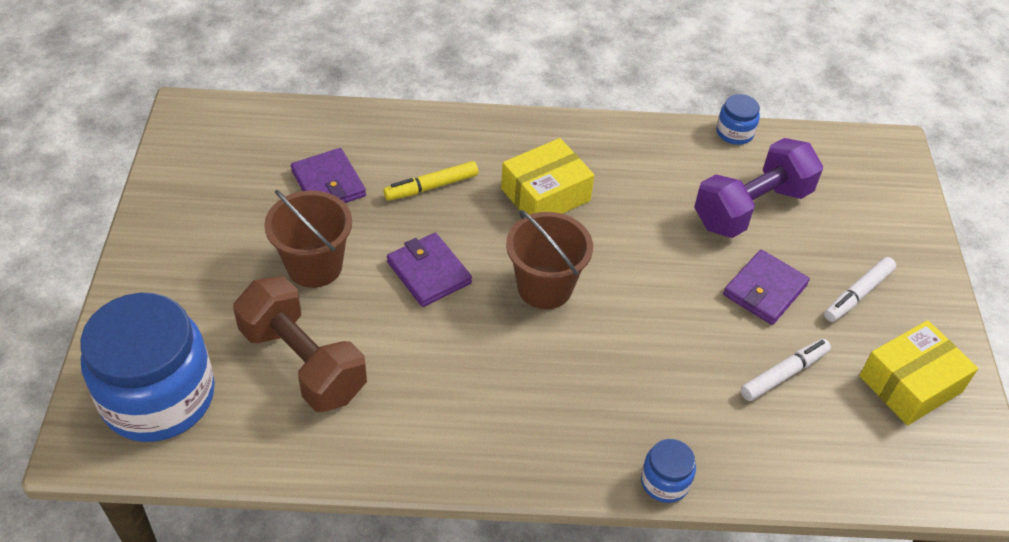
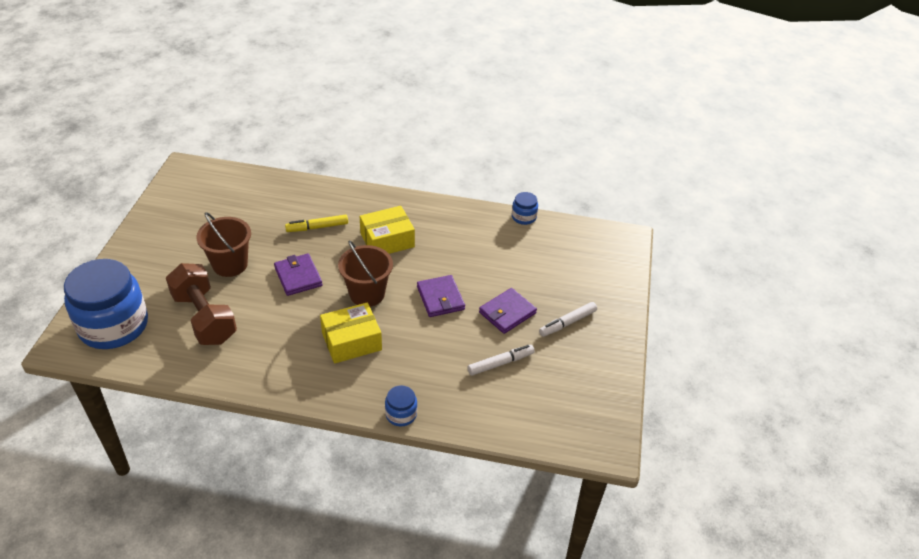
camera: 10 degrees right, 5 degrees down
purple wallet [291,148,366,203] -> purple wallet moved to [417,275,465,317]
purple dumbbell [694,138,823,238] -> none
yellow box [859,320,978,425] -> yellow box moved to [320,302,382,364]

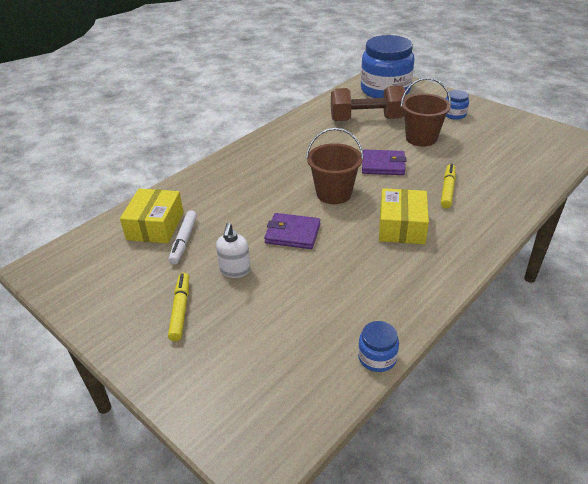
camera: 125 degrees right, 5 degrees down
yellow box [320,302,382,364] -> yellow box moved to [120,188,184,244]
blue jar [385,385,417,426] -> blue jar moved to [445,90,469,120]
purple wallet [479,288,537,334] -> white soap dispenser [216,223,251,278]
white marker [539,302,597,337] -> yellow marker [168,273,189,341]

